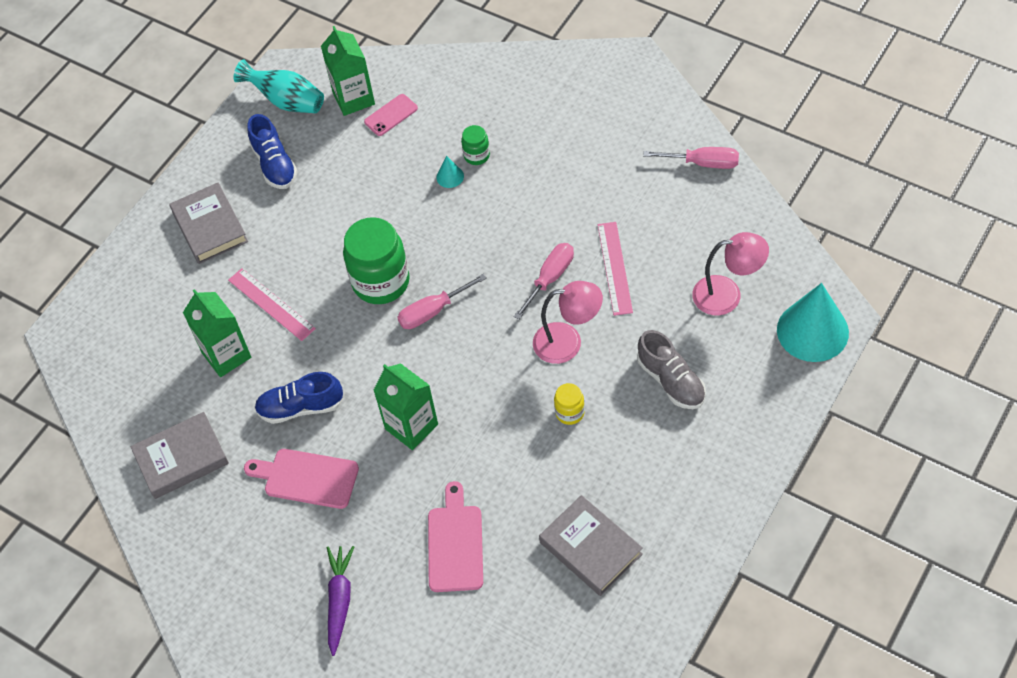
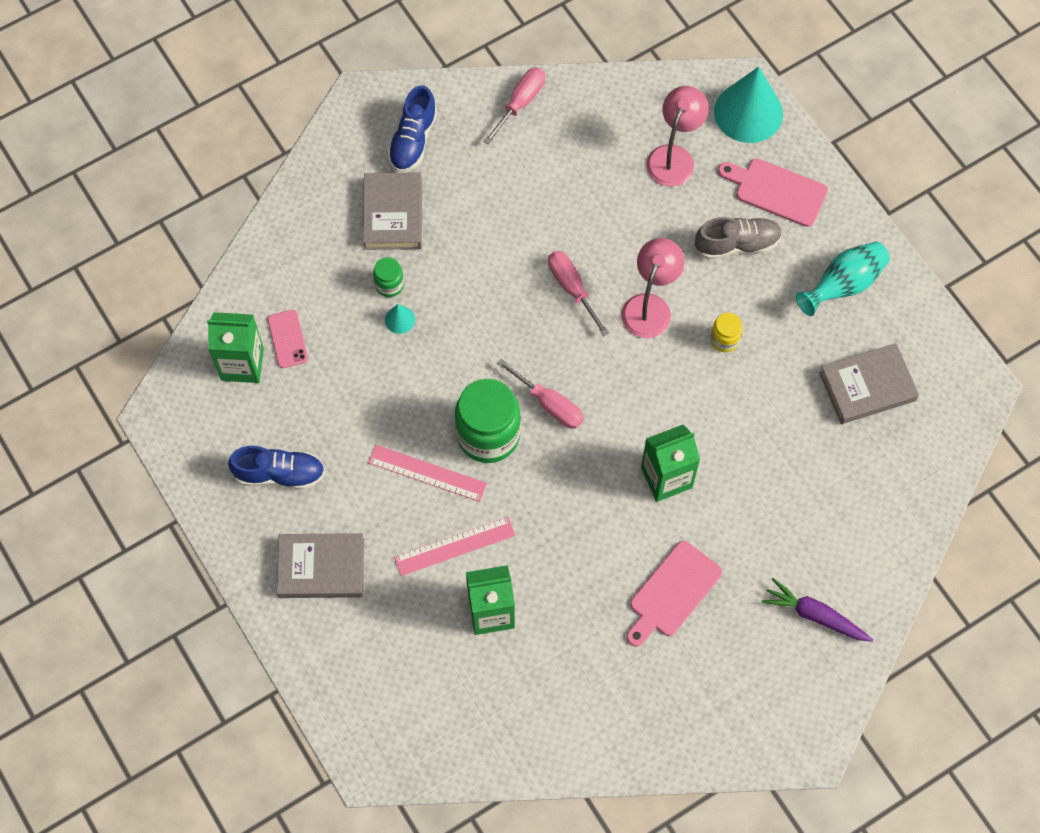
camera: 70 degrees left, 10 degrees up
grey book [130,412,229,499] -> grey book moved to [363,172,422,250]
turquoise vase [233,59,324,113] -> turquoise vase moved to [796,241,890,316]
blue shoe [254,372,344,424] -> blue shoe moved to [388,85,437,172]
pink screwdriver [397,274,487,329] -> pink screwdriver turned 45 degrees counterclockwise [497,359,584,428]
pink cutting board [428,481,483,592] -> pink cutting board moved to [718,158,828,227]
pink ruler [598,222,633,316] -> pink ruler moved to [368,445,487,502]

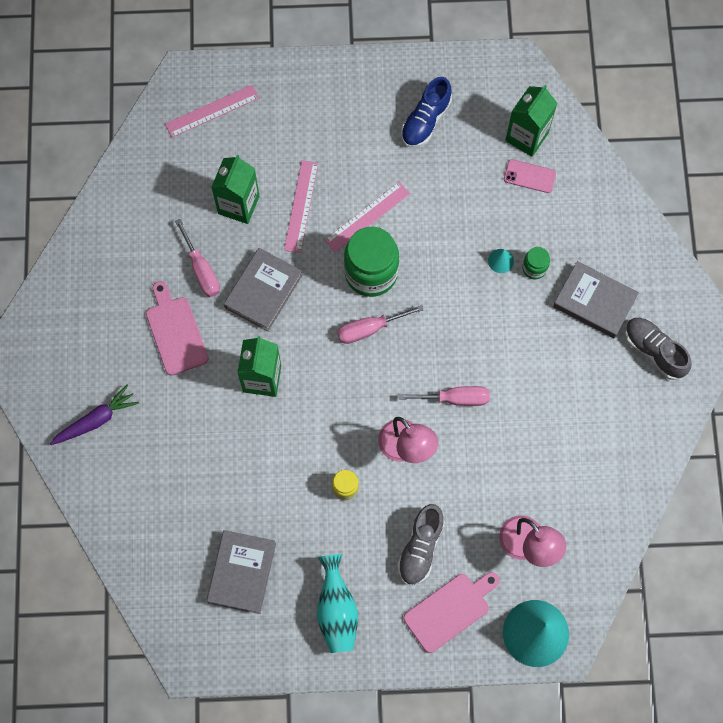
camera: 120 degrees right, 5 degrees up
grey book [277,533,364,598] -> grey book moved to [224,248,302,332]
blue shoe [388,85,437,172] -> grey shoe [625,318,692,380]
pink screwdriver [483,67,545,145] -> pink screwdriver moved to [175,219,220,297]
none -> pink ruler [165,85,259,138]

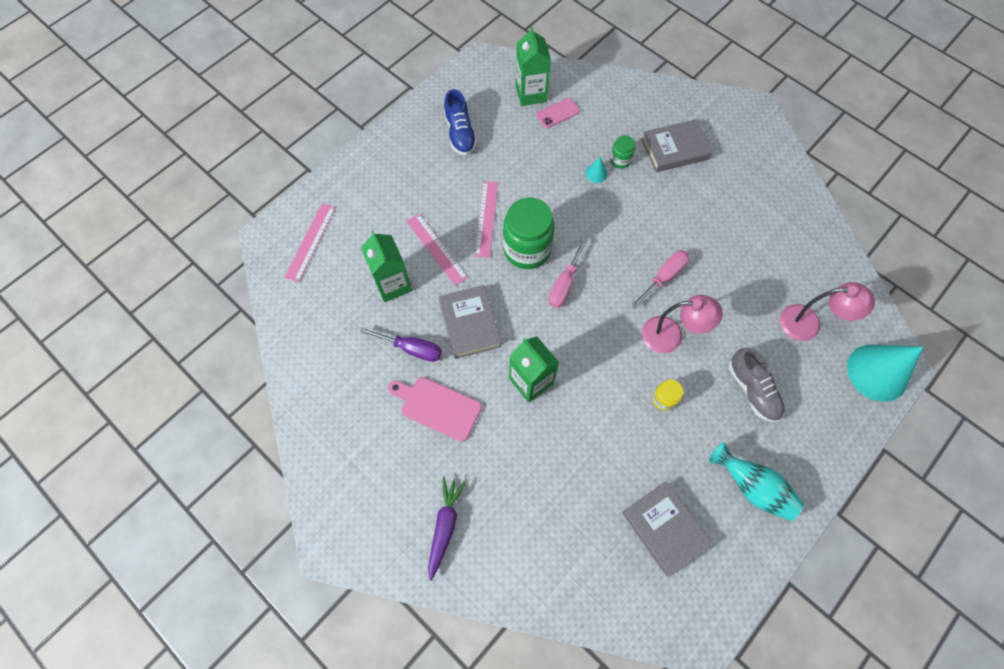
camera: 45 degrees left, 5 degrees down
pink screwdriver [175,219,220,297] -> purple screwdriver [360,327,442,362]
pink cutting board [403,572,500,653] -> none
grey shoe [625,318,692,380] -> none

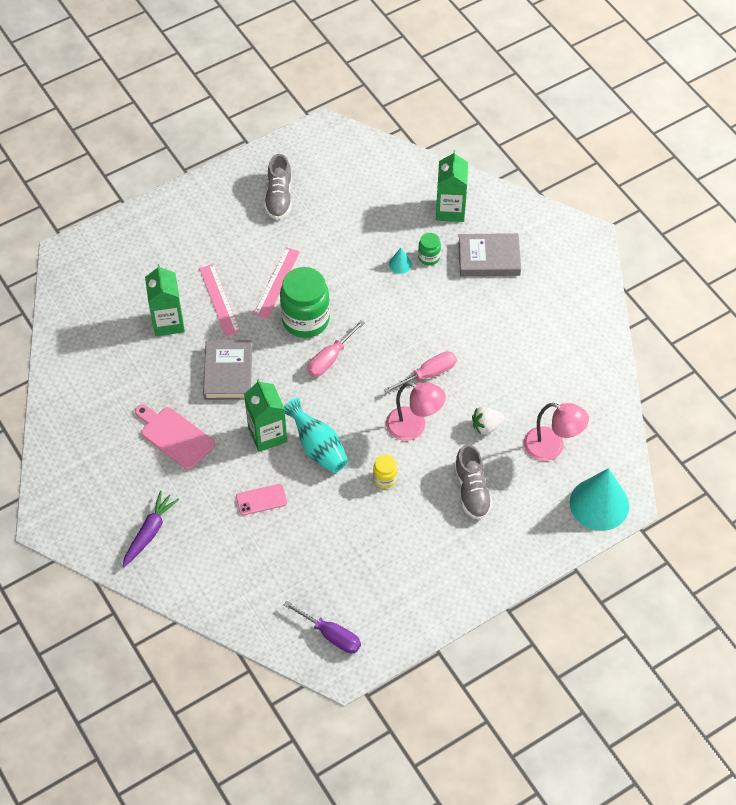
camera: 15 degrees right, 10 degrees down
pink ruler [284,204,336,282] -> none
purple screwdriver [360,327,442,362] -> purple screwdriver moved to [284,601,361,654]
blue shoe [444,89,477,156] -> grey shoe [264,154,292,220]
green carton [516,26,551,106] -> green carton moved to [436,150,468,222]
pink phone [536,98,580,128] -> pink phone moved to [236,484,287,515]
grey book [622,481,713,576] -> none
turquoise vase [709,442,804,521] -> turquoise vase moved to [284,398,348,473]
none -> white strawberry [472,406,505,435]

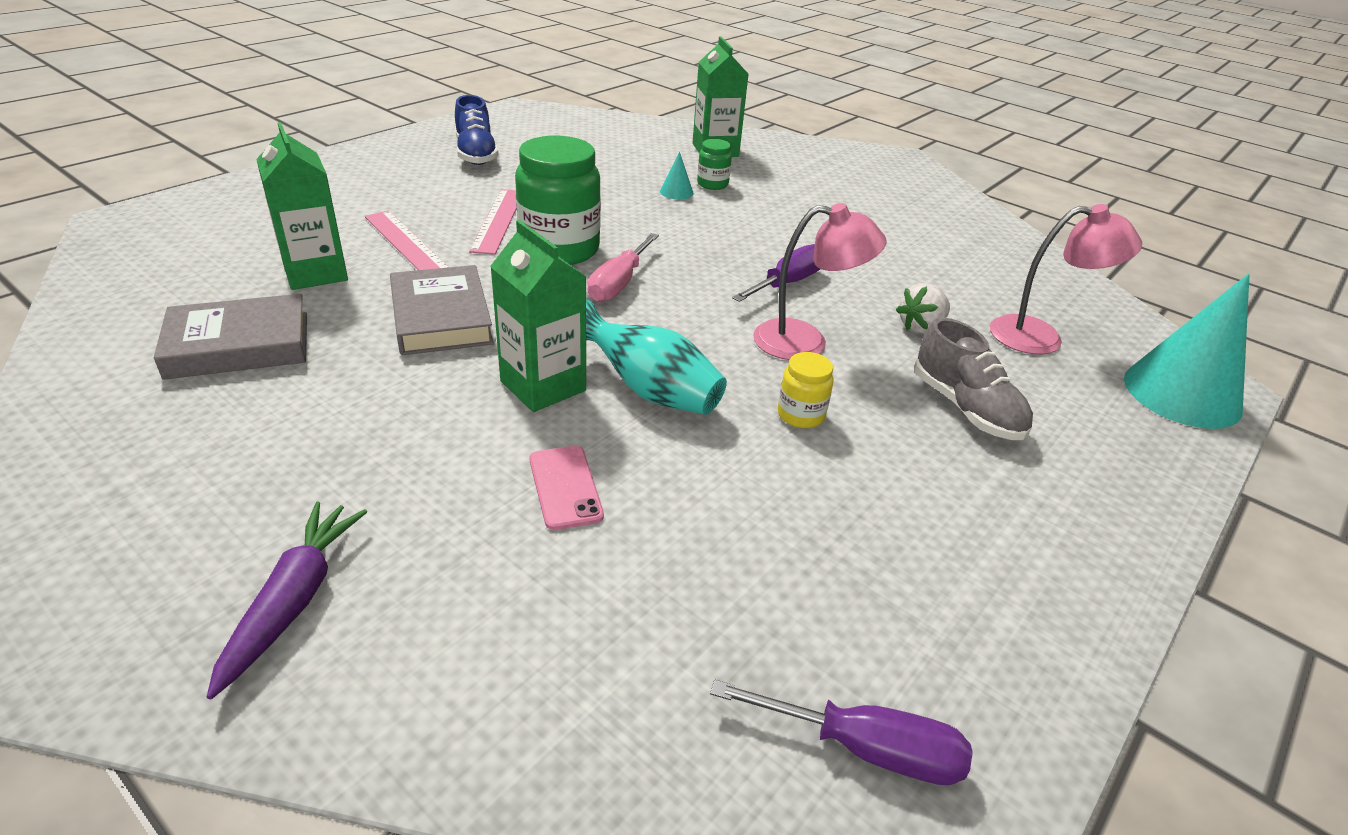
camera: 20 degrees left, 20 degrees down
pink cutting board [135,405,215,470] -> none
pink phone [236,484,287,515] -> pink phone turned 75 degrees counterclockwise [529,446,604,530]
grey shoe [264,154,292,220] -> blue shoe [455,95,499,165]
pink screwdriver [384,351,457,394] -> purple screwdriver [732,244,820,302]
grey book [458,233,521,276] -> grey book moved to [154,294,307,380]

